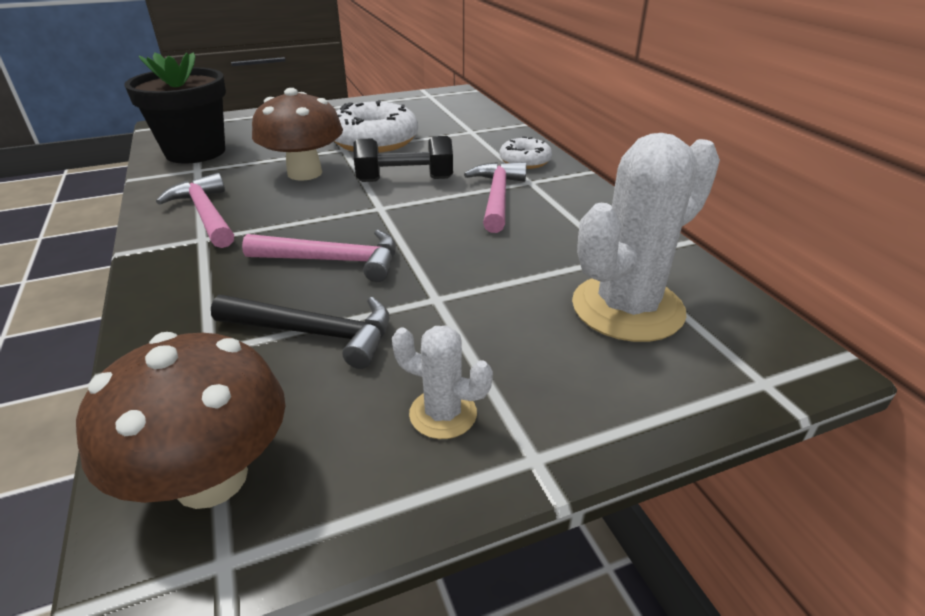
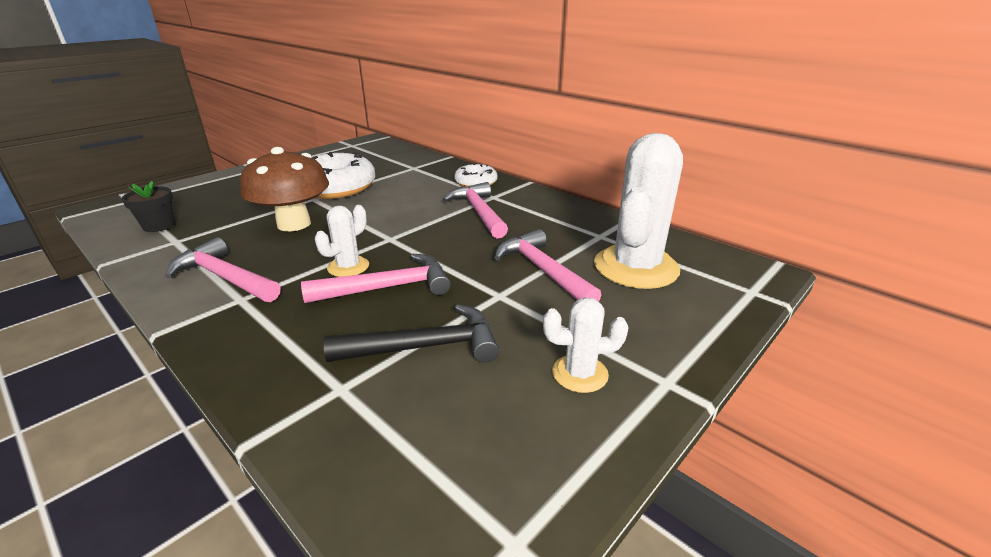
camera: 25 degrees left, 5 degrees down
brown mushroom [76,332,285,509] -> none
black flower pot [124,52,226,164] -> black flower pot [122,181,174,232], size x0.47
black dumbbell [353,136,453,182] -> none
none -> white cactus [315,205,369,277]
none -> pink hammer [494,229,601,302]

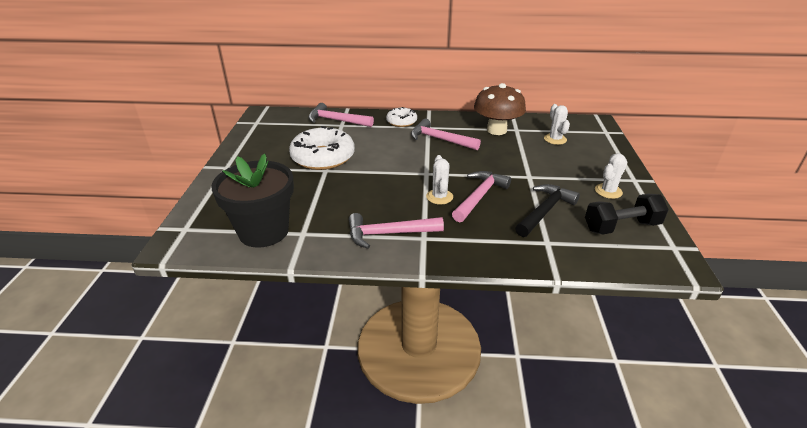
camera: 40 degrees left, 5 degrees up
black flower pot [122,181,174,232] -> black flower pot [211,154,294,248], size x2.12
brown mushroom [240,147,329,232] -> brown mushroom moved to [474,83,526,135]
pink hammer [494,229,601,302] -> pink hammer moved to [308,103,374,127]
white cactus [594,133,683,289] -> white cactus [544,104,570,145], size x0.49
none -> black dumbbell [585,193,669,235]

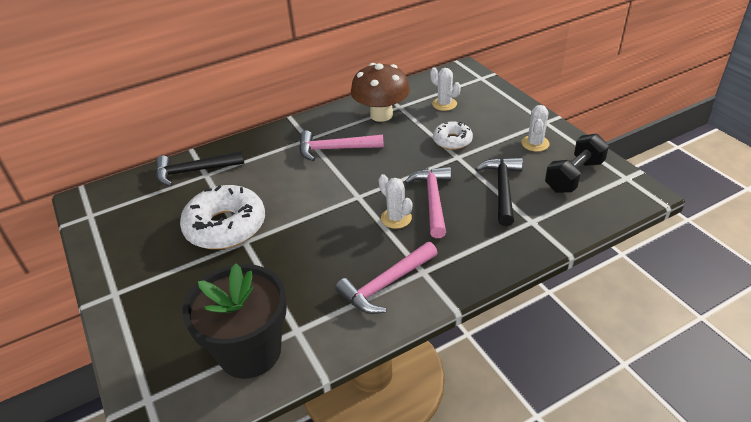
camera: 30 degrees left, 5 degrees up
pink hammer [308,103,374,127] -> black hammer [156,151,244,186]
white donut [386,107,417,127] -> white donut moved to [433,122,473,150]

